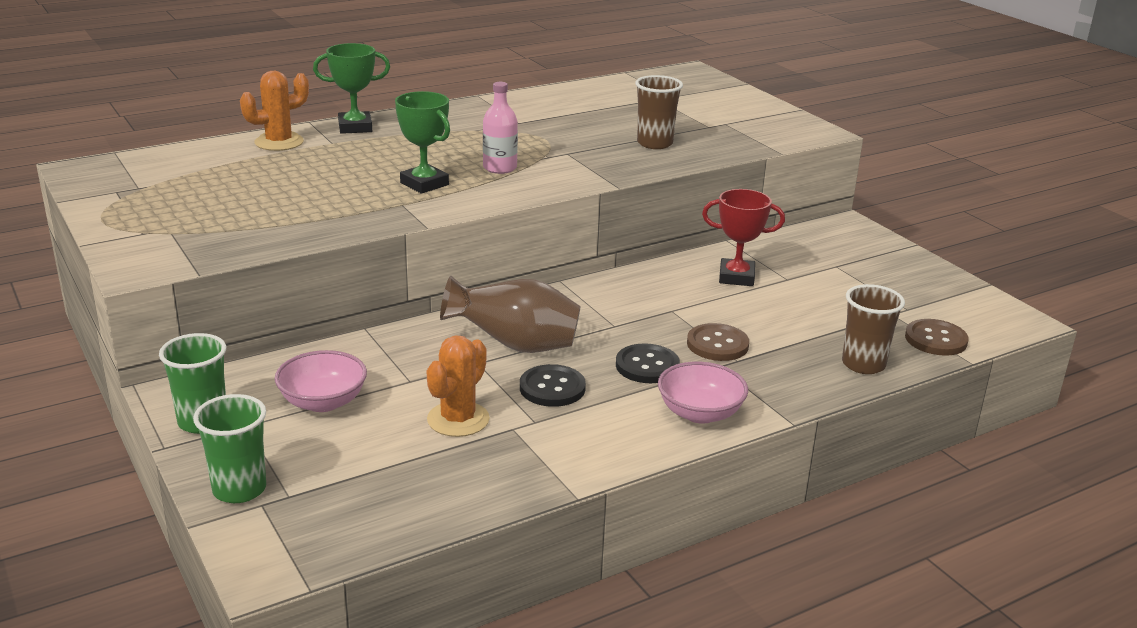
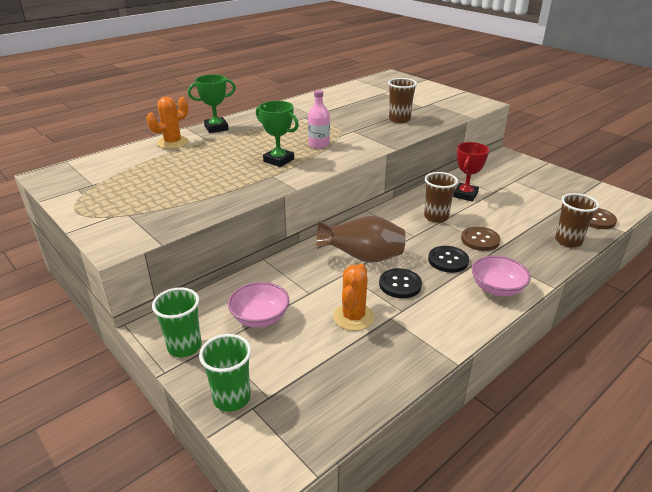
camera: 10 degrees left, 5 degrees up
red trophy [702,189,785,286] -> red trophy turned 60 degrees counterclockwise [453,142,489,201]
none -> brown cup [424,172,458,223]

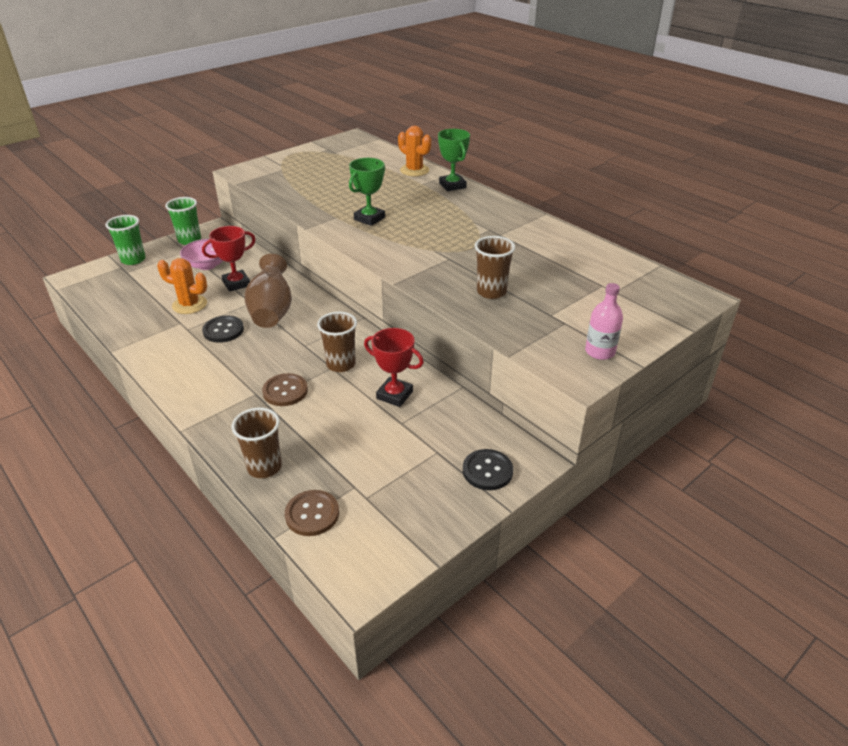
camera: 90 degrees right, 5 degrees up
pink bottle [308,90,330,149] -> pink bottle moved to [585,283,623,360]
black button [428,246,469,273] -> black button moved to [463,449,513,490]
pink bowl [472,256,531,296] -> none
none -> red trophy [202,226,256,292]

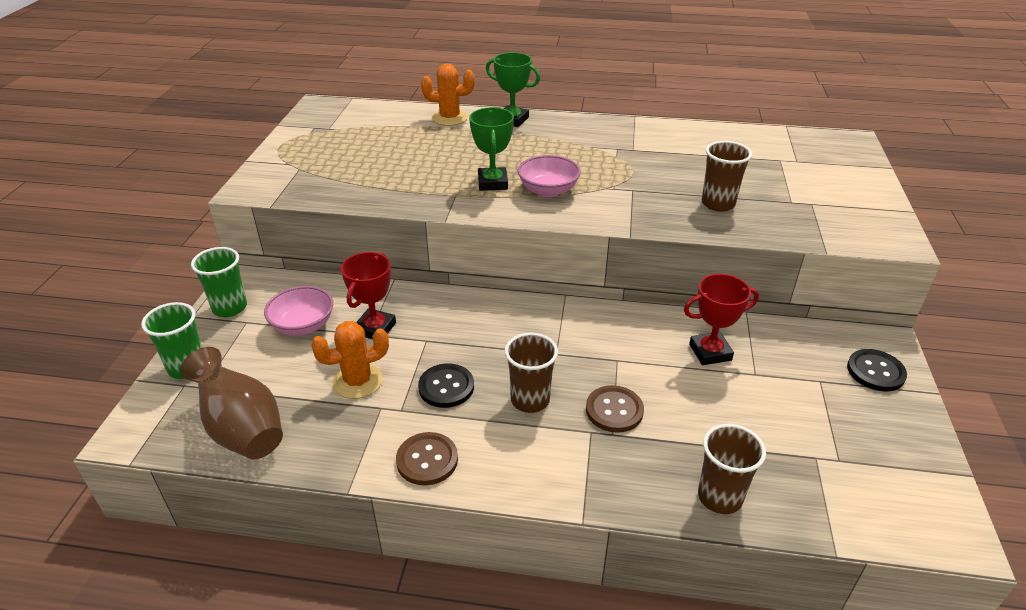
camera: 40 degrees left, 0 degrees up
brown vase [245,254,292,328] -> brown vase moved to [180,347,283,460]
brown button [285,490,339,536] -> brown button moved to [396,432,458,485]
brown cup [317,312,357,372] -> brown cup moved to [505,333,558,413]
pink bottle [585,283,623,360] -> none
none -> pink bowl [518,155,581,197]

